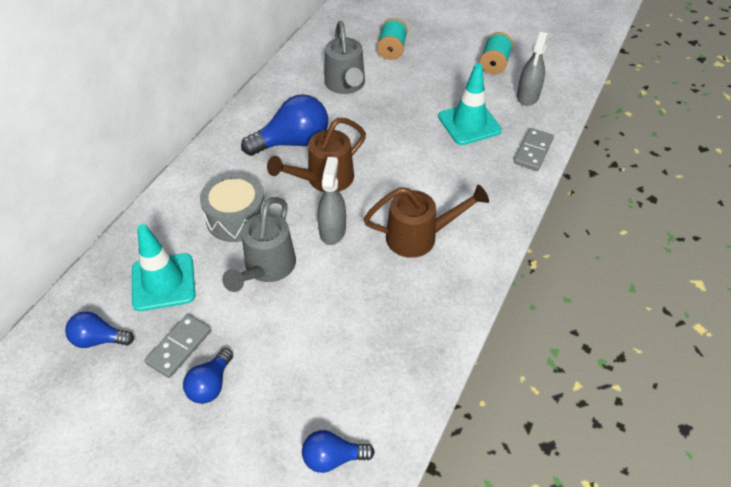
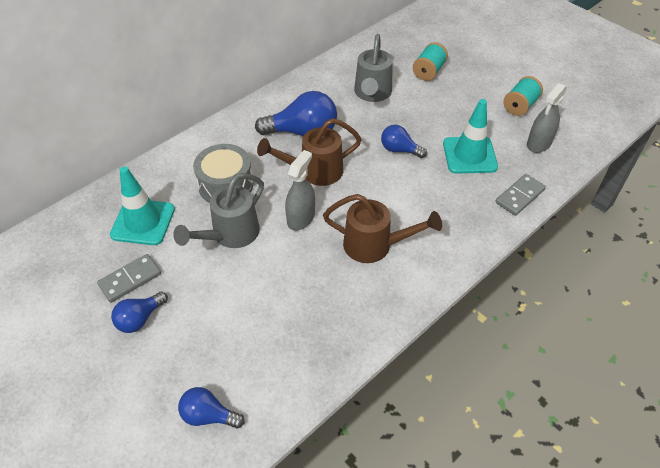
camera: 20 degrees right, 0 degrees up
blue light bulb [65,311,134,348] -> blue light bulb moved to [381,125,427,158]

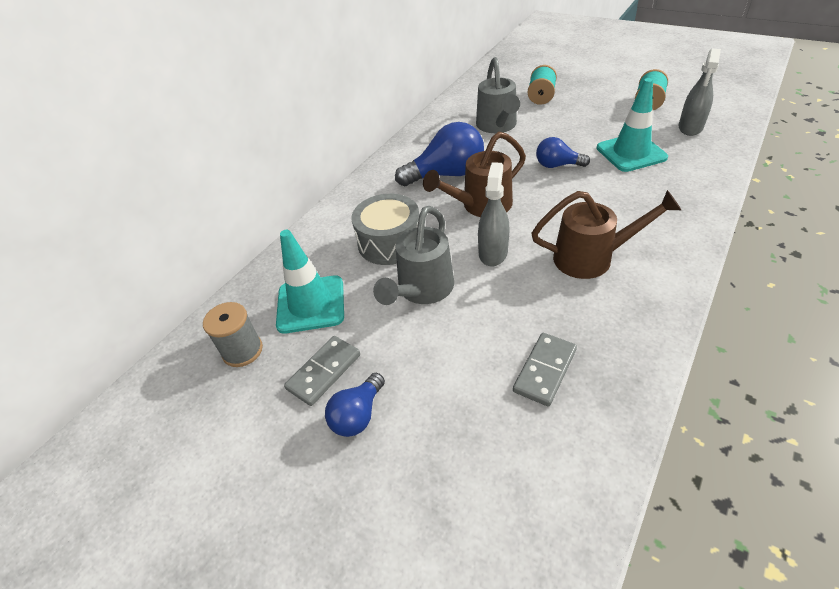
camera: 10 degrees left, 5 degrees down
blue light bulb [178,387,245,429] -> none
grey domino [495,174,546,216] -> grey domino moved to [513,333,577,407]
none -> grey spool [203,302,263,367]

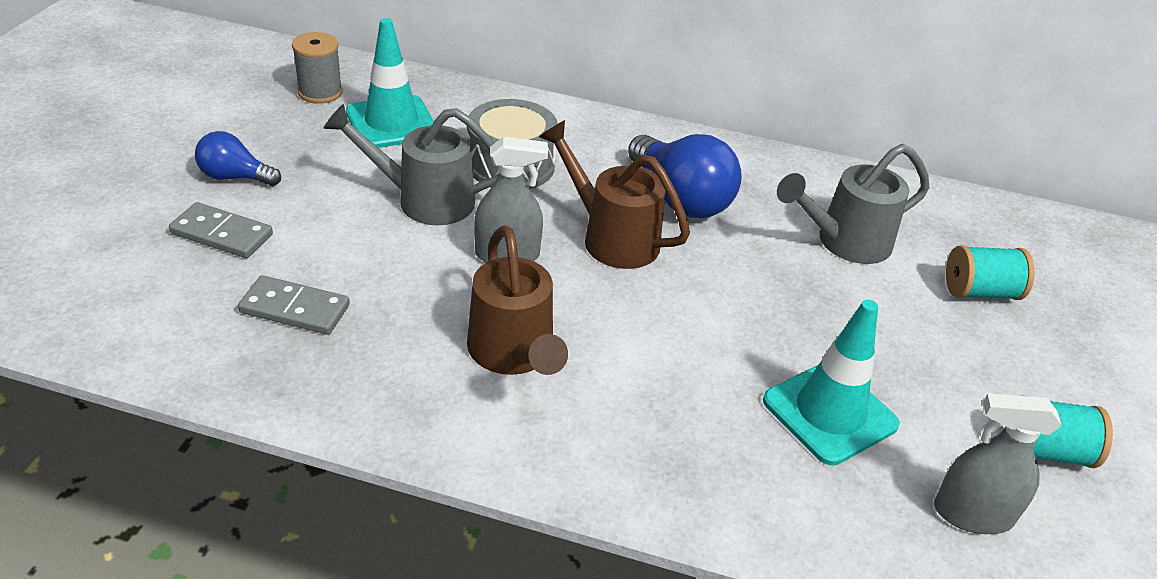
camera: 65 degrees right, 5 degrees down
grey domino [284,336,360,406] -> grey domino moved to [169,202,273,258]
blue light bulb [536,137,590,168] -> none

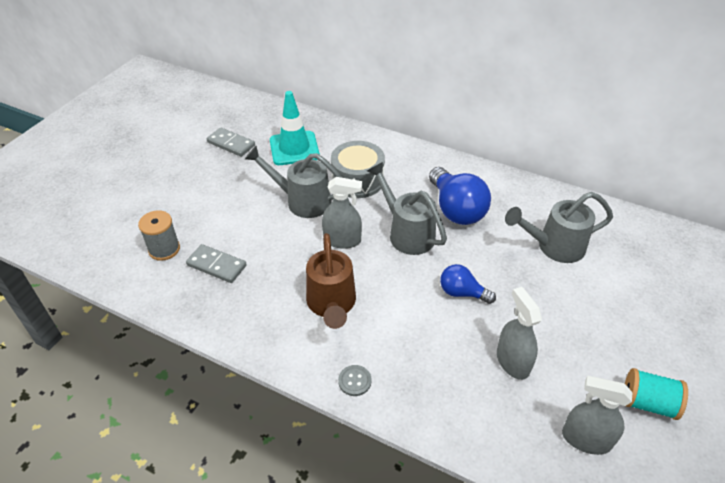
camera: 15 degrees right, 5 degrees up
grey domino [169,202,273,258] -> grey domino moved to [207,127,255,157]
blue light bulb [195,131,281,186] -> blue light bulb moved to [440,264,496,304]
grey spool [292,32,343,104] -> grey spool moved to [138,210,180,261]
brown watering can [539,120,690,269] -> grey watering can [367,162,447,255]
turquoise traffic cone [763,300,900,465] -> grey spray bottle [497,287,542,380]
turquoise spool [946,245,1035,300] -> none
none -> grey button [338,365,372,396]

